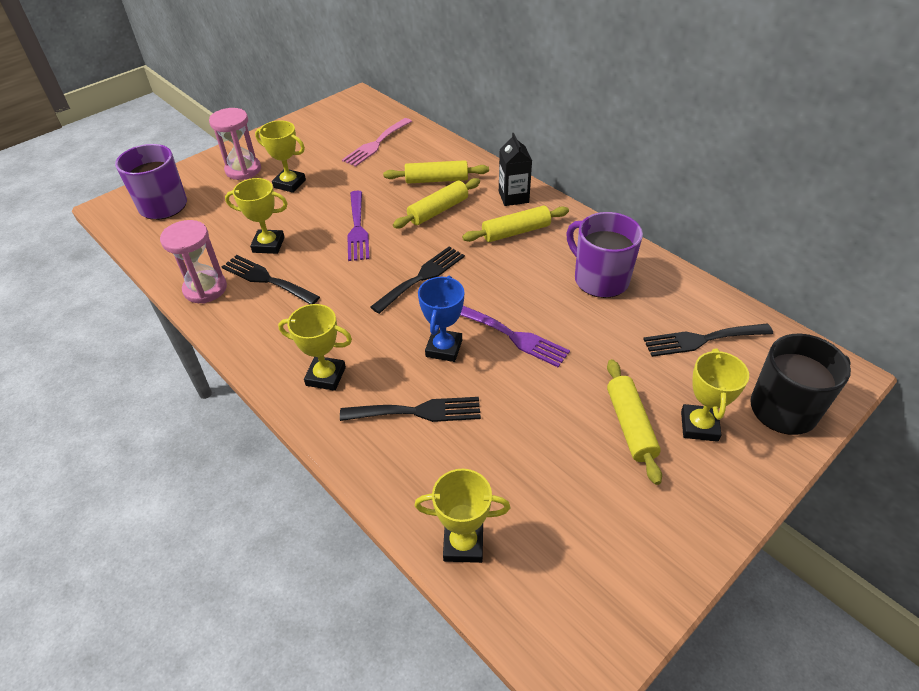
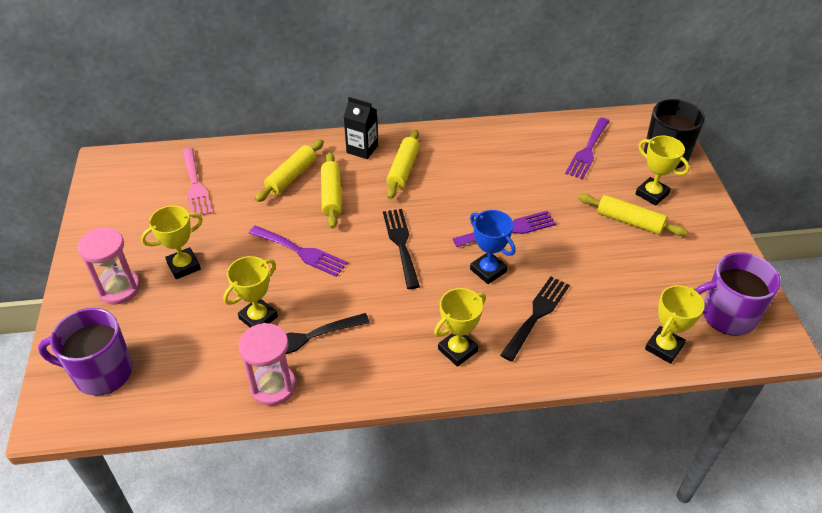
camera: 55 degrees left, 0 degrees up
purple mug [566,212,643,298] -> purple mug moved to [696,252,781,336]
black fork [643,323,773,357] -> purple fork [565,118,610,179]

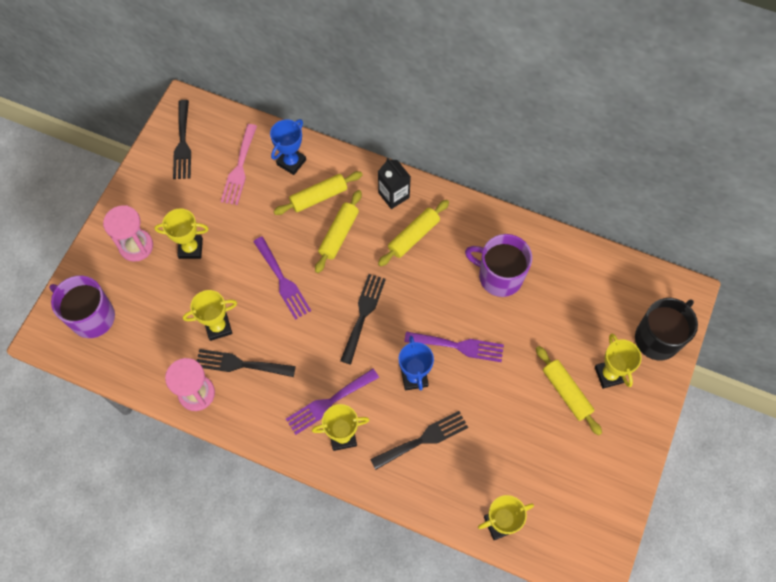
camera: 30 degrees right, 20 degrees up
purple fork [565,118,610,179] -> purple fork moved to [286,369,379,435]
purple mug [696,252,781,336] -> purple mug moved to [465,234,532,297]
none -> black fork [173,100,191,179]
none -> blue trophy [270,119,306,175]

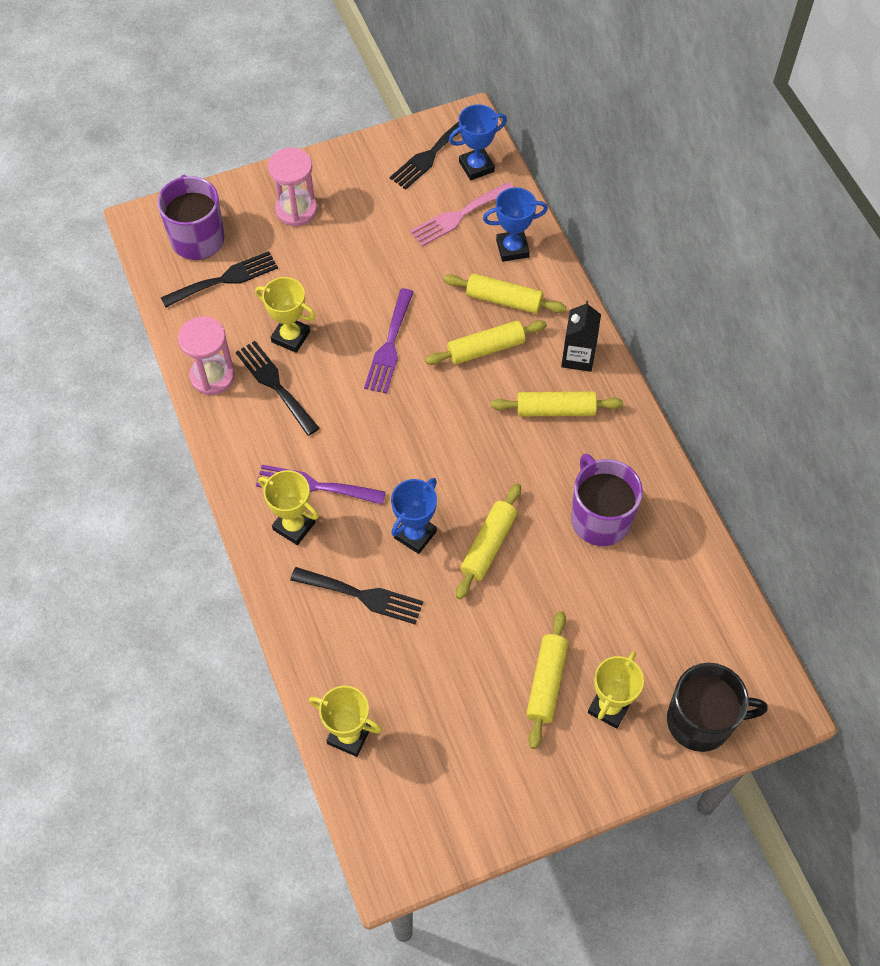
camera: 45 degrees right, 5 degrees down
yellow trophy [154,208,209,259] -> none
black fork [340,274,386,364] -> black fork moved to [161,251,278,308]
purple fork [404,331,504,362] -> yellow rolling pin [456,483,521,600]
none -> blue trophy [449,104,507,180]

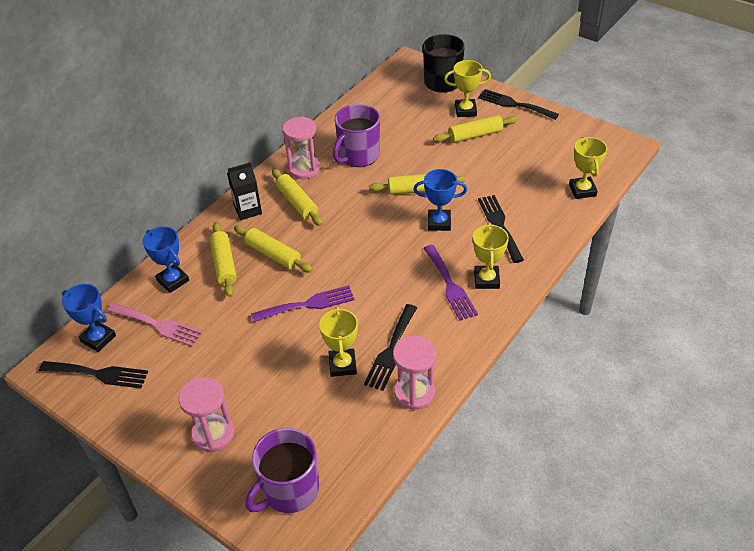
camera: 120 degrees left, 15 degrees down
black fork [161,251,278,308] -> black fork moved to [478,89,559,120]
none -> pink hourglass [282,116,320,179]

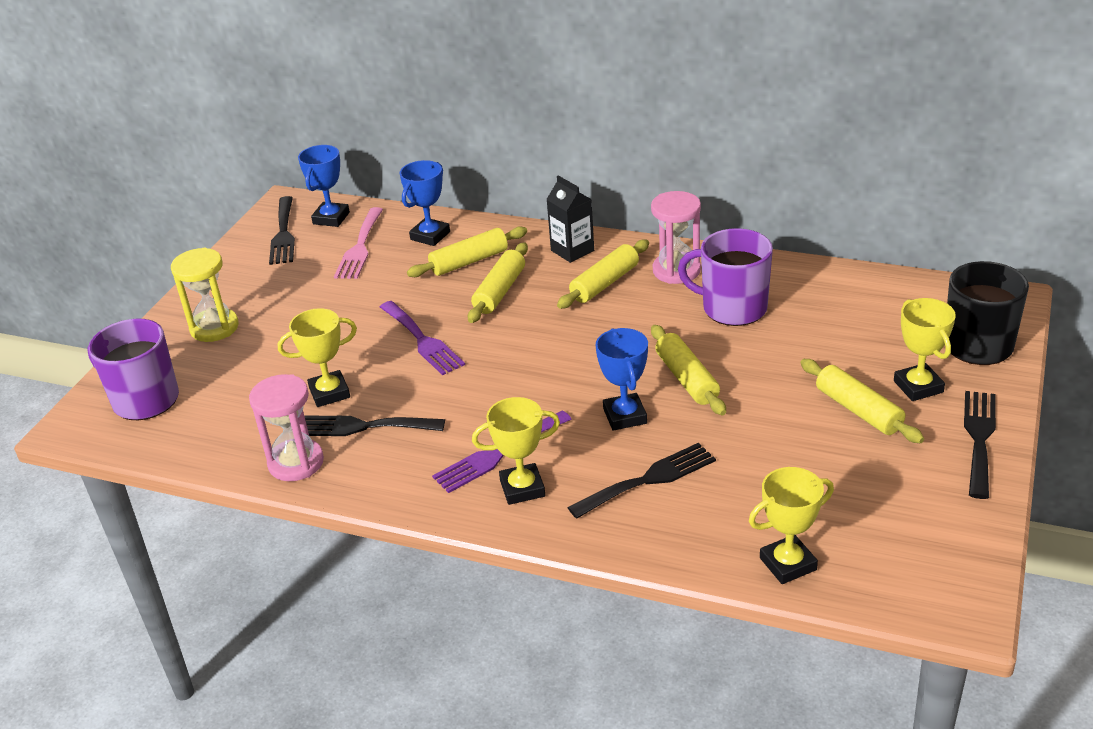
camera: 75 degrees right, 10 degrees down
pink hourglass [179,377,234,452] -> yellow hourglass [171,248,239,342]

